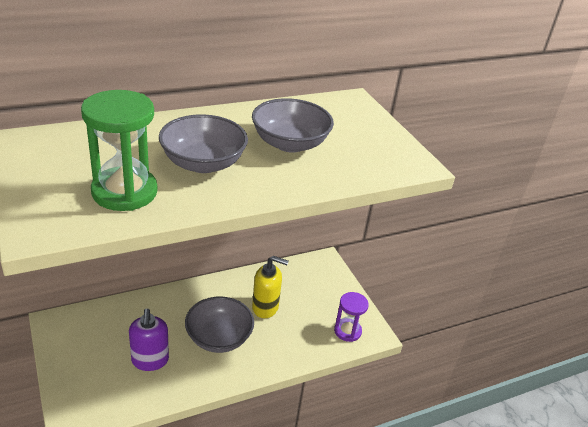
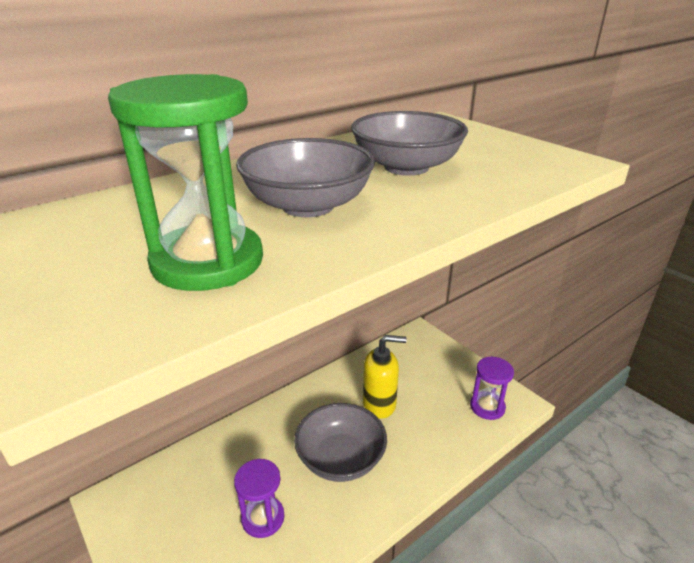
camera: 10 degrees left, 5 degrees down
purple soap dispenser [129,309,169,371] -> purple hourglass [234,459,285,538]

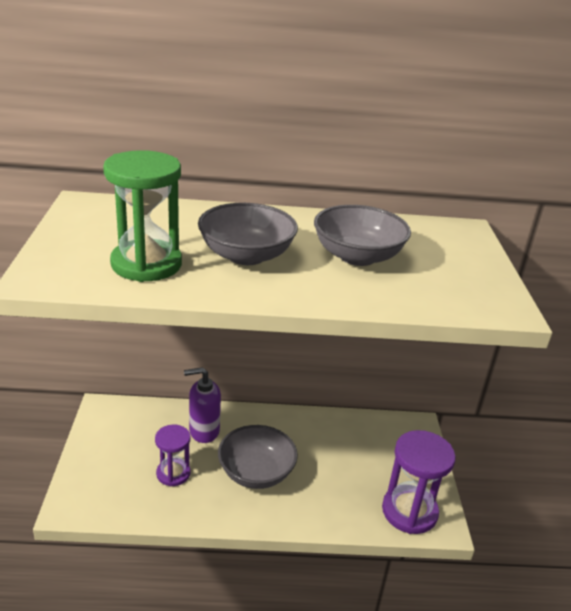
camera: 35 degrees right, 0 degrees up
yellow soap dispenser [363,335,407,419] -> none
purple hourglass [470,357,514,420] -> purple hourglass [382,430,456,534], size x1.61
none -> purple soap dispenser [184,367,221,443]

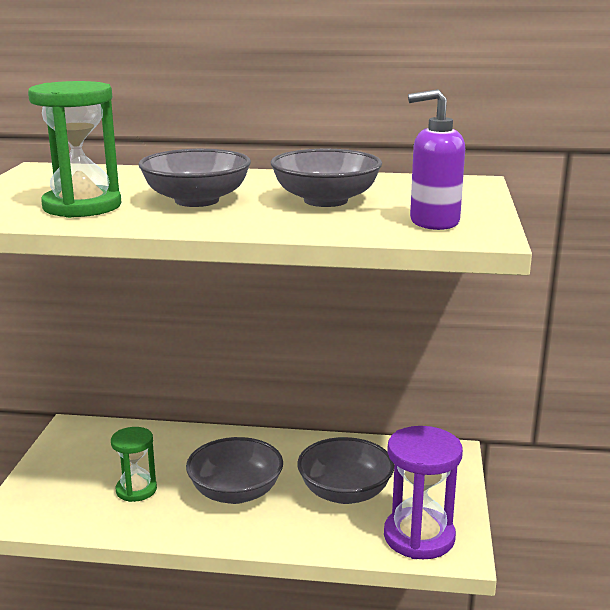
camera: 10 degrees right, 10 degrees down
purple hourglass [155,425,190,486] -> green hourglass [111,427,157,502]
purple soap dispenser [184,367,221,443] -> purple soap dispenser moved to [408,89,465,230]
none -> grey bowl [297,437,394,504]

